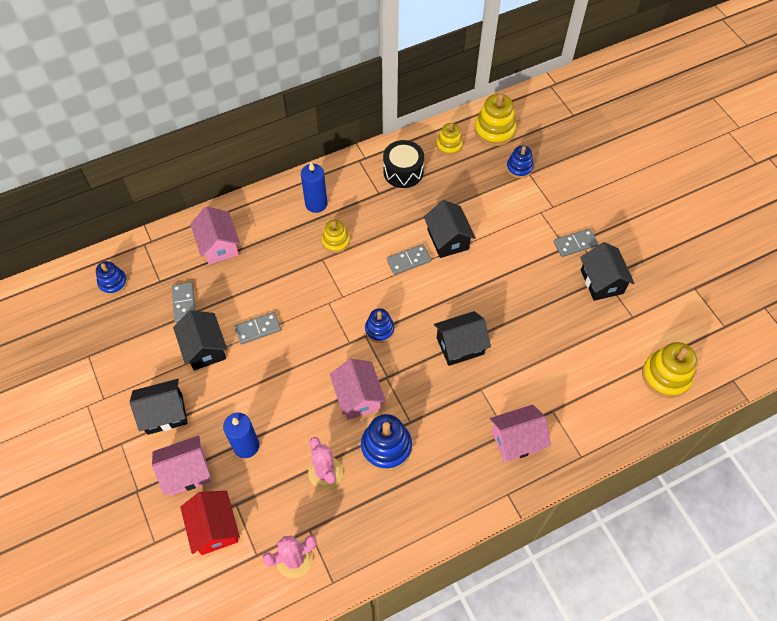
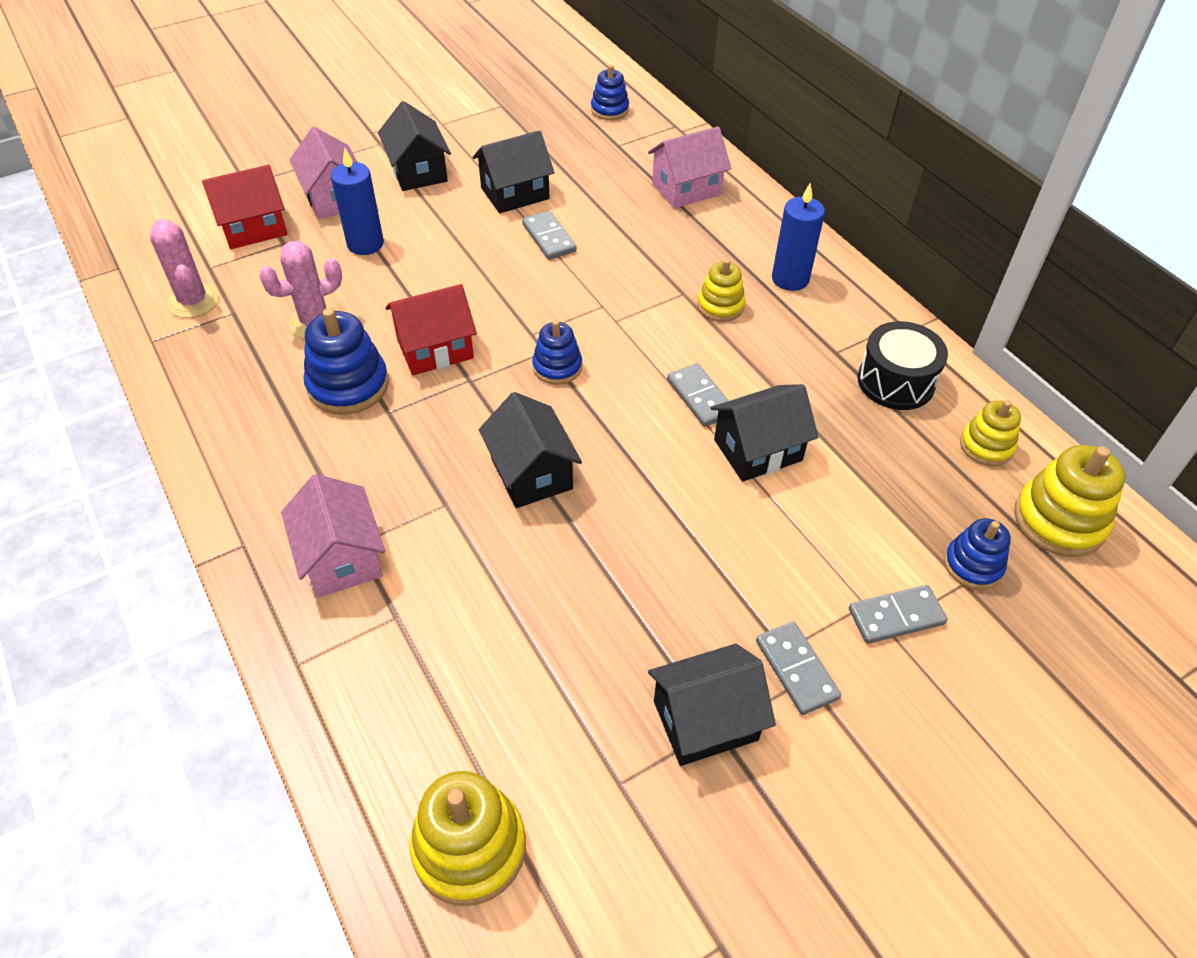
camera: 85 degrees right, 10 degrees down
grey domino [172,282,196,323] -> grey domino moved to [849,585,948,644]
pink house [330,359,386,420] -> red house [385,284,477,375]

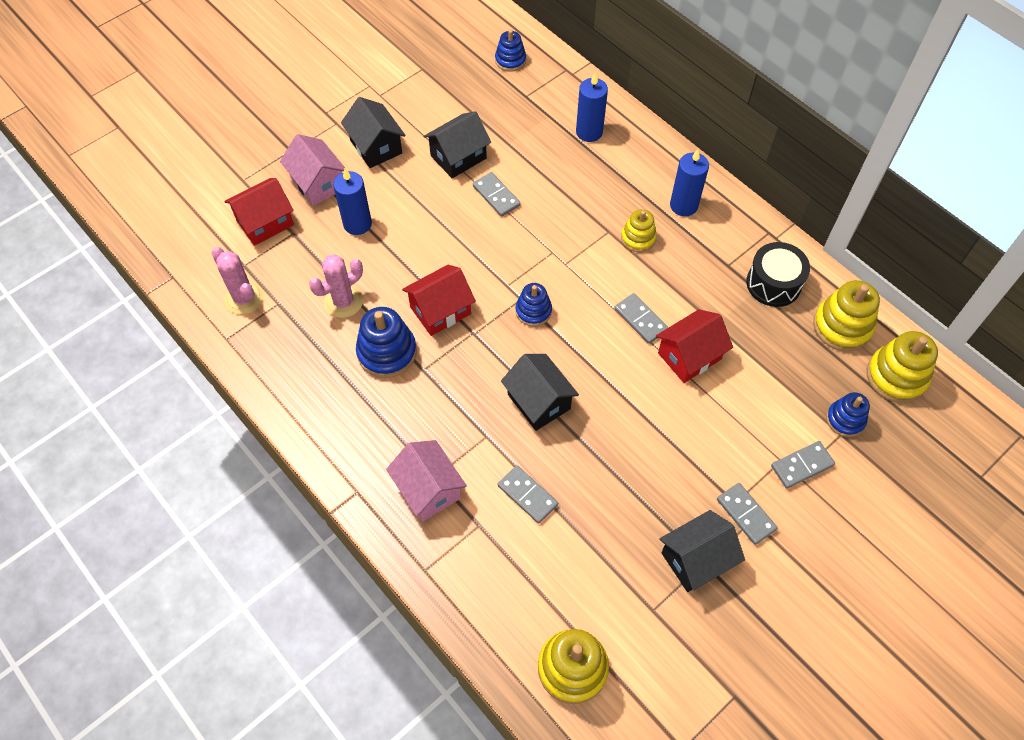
camera: 10 degrees left, 10 degrees up
pink house [648,126,731,208] -> blue candle [576,73,608,142]
black house [711,384,818,482] -> red house [656,309,733,383]
yellow stacking toy [960,400,1021,466] -> yellow stacking toy [813,280,880,351], size x1.60
none -> grey domino [498,465,558,524]

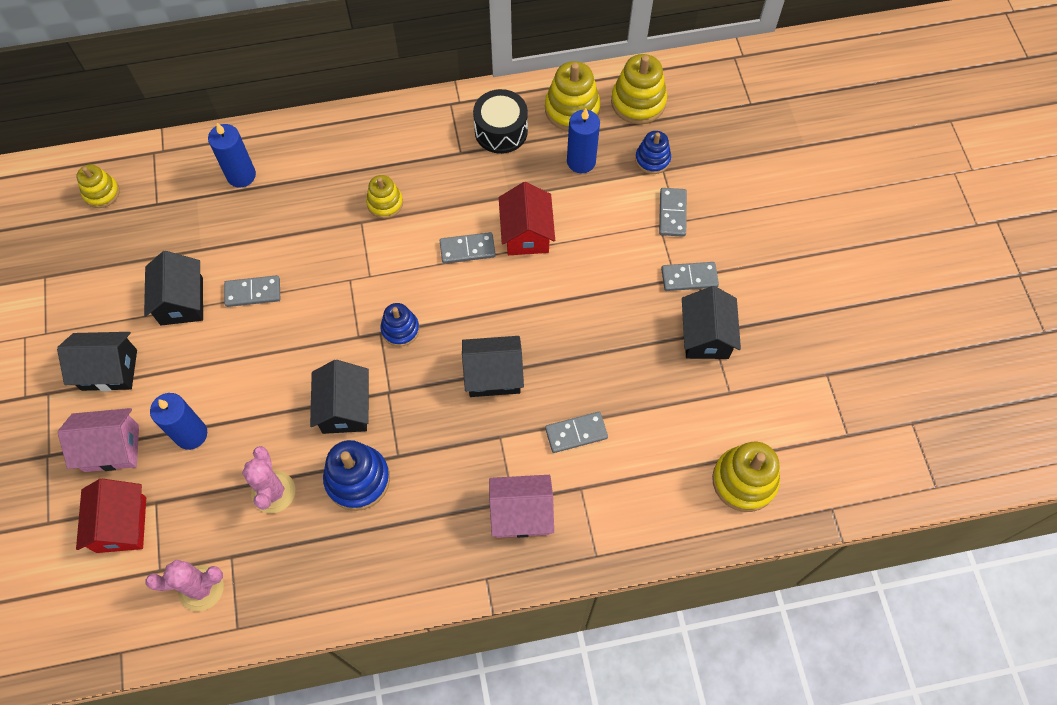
camera: 60 degrees left, 5 degrees up
red house [402,265,476,336] -> black house [310,360,369,434]
blue stacking toy [495,30,526,72] -> yellow stacking toy [76,164,120,208]
blue candle [670,149,709,216] -> blue candle moved to [567,108,600,173]

